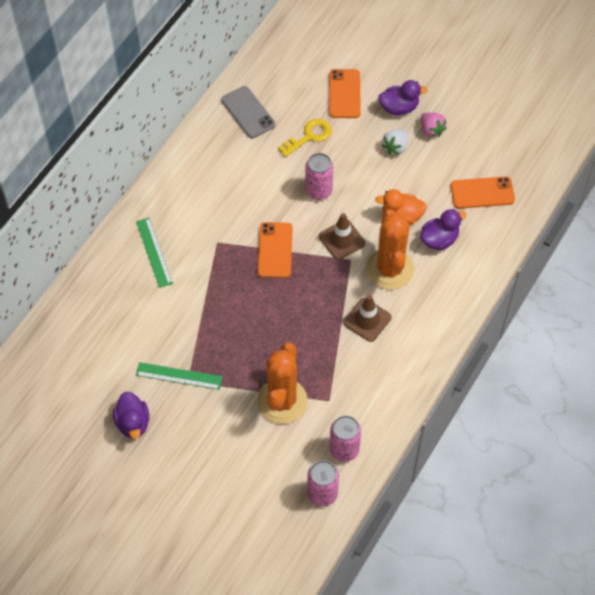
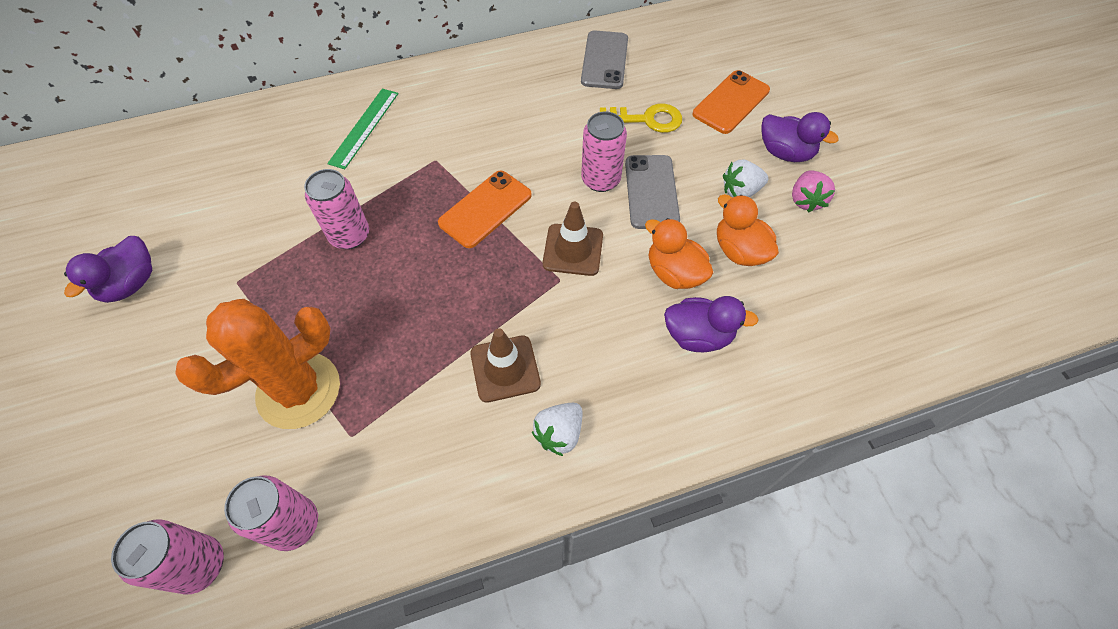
camera: 40 degrees right, 0 degrees up
green ruler [136,362,223,390] -> none
orange cactus [366,209,414,290] -> none
orange phone [451,176,515,209] -> none
none -> pink can [304,169,369,249]
none -> white strawberry [532,403,582,456]
none -> grey phone [625,155,680,229]
none -> orange duck [717,194,779,266]

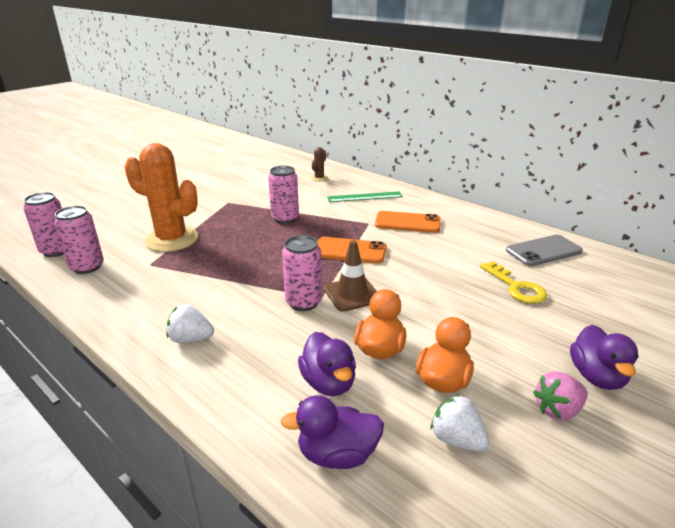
camera: 60 degrees right, 30 degrees down
purple duck [64,236,152,303] -> purple duck moved to [280,395,384,469]
brown traffic cone [470,328,541,403] -> none
pink can [581,112,627,192] -> pink can moved to [282,235,322,311]
grey phone [625,155,680,229] -> none
orange phone [693,70,770,134] -> orange phone moved to [375,211,440,233]
white strawberry [723,160,768,198] -> white strawberry moved to [431,394,490,452]
none -> brown cactus [311,147,328,182]

